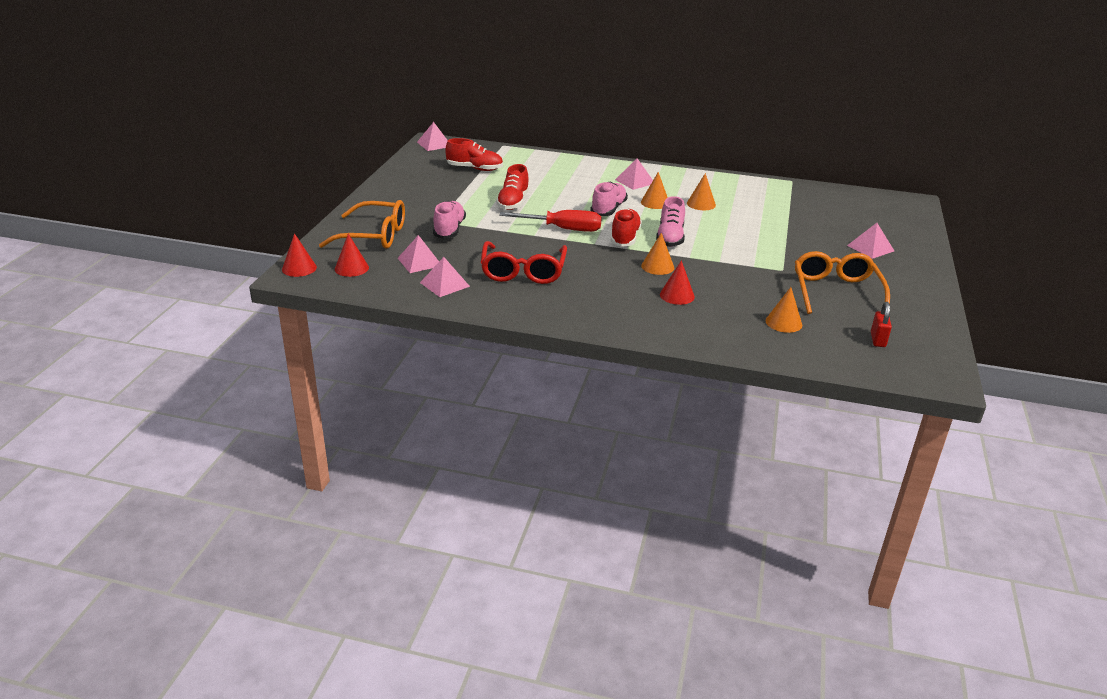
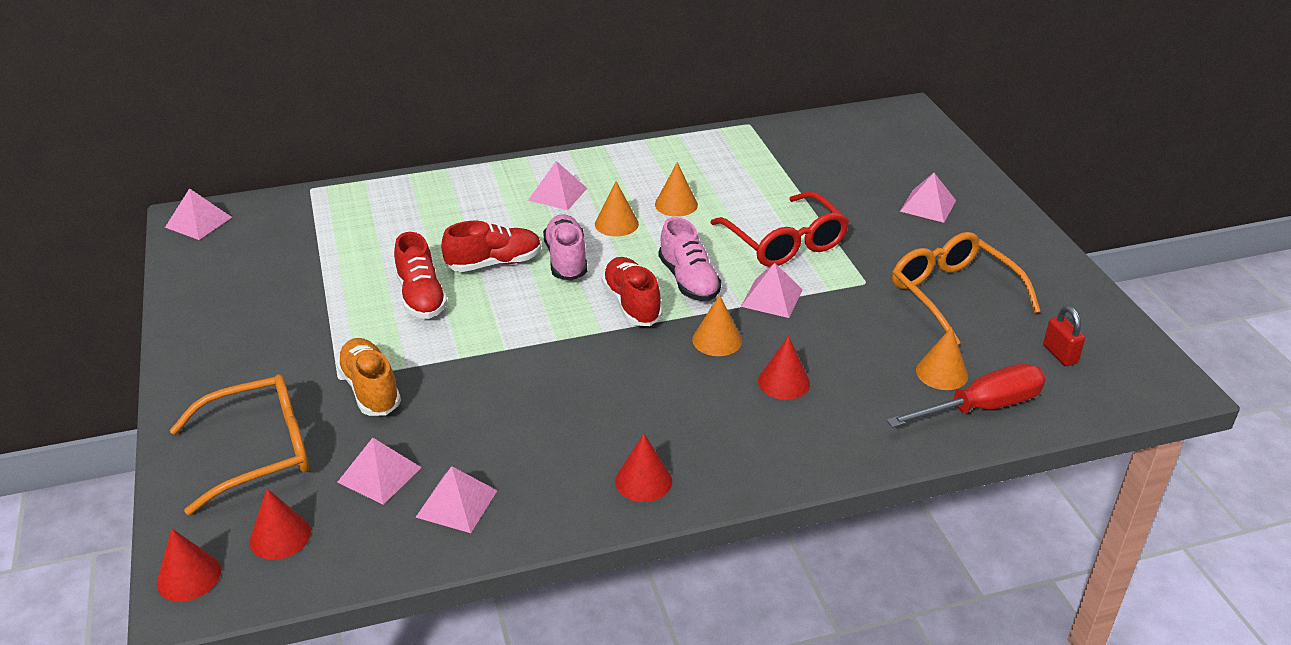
camera: 30 degrees left, 5 degrees up
pink shoe [433,201,466,239] -> orange shoe [336,338,401,416]
red shoe [445,138,503,171] -> red shoe moved to [442,221,541,272]
red glasses [481,241,567,284] -> red glasses moved to [710,191,849,267]
red screwdriver [499,210,602,232] -> red screwdriver moved to [886,364,1046,428]
none -> red cone [615,434,672,502]
none -> pink pyramid [741,263,803,318]

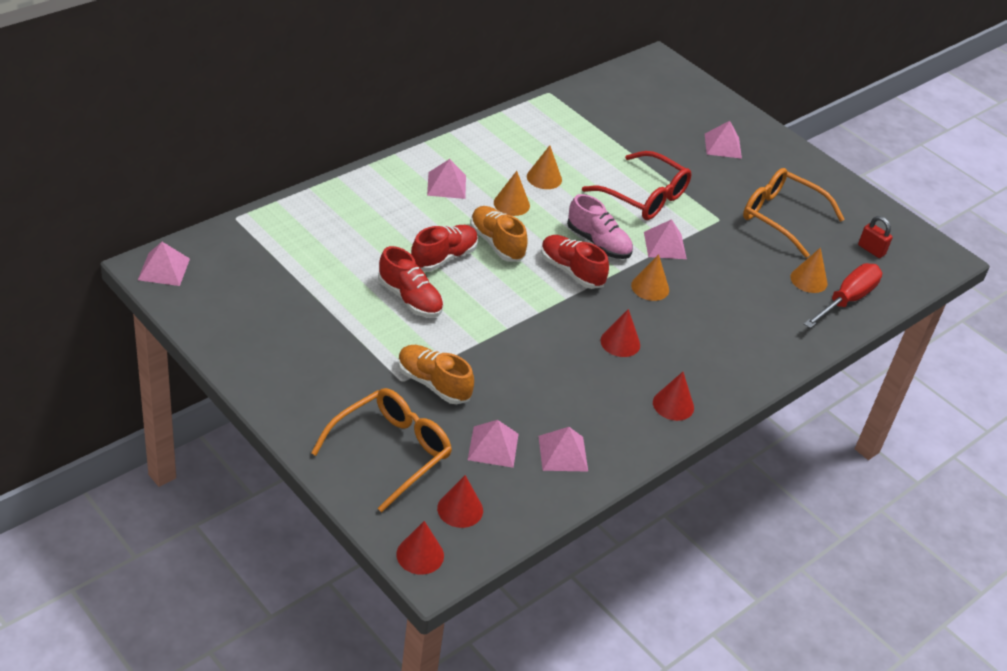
camera: 30 degrees left, 5 degrees up
pink shoe [543,214,587,281] -> orange shoe [470,206,527,262]
red cone [758,336,810,400] -> red cone moved to [600,309,640,357]

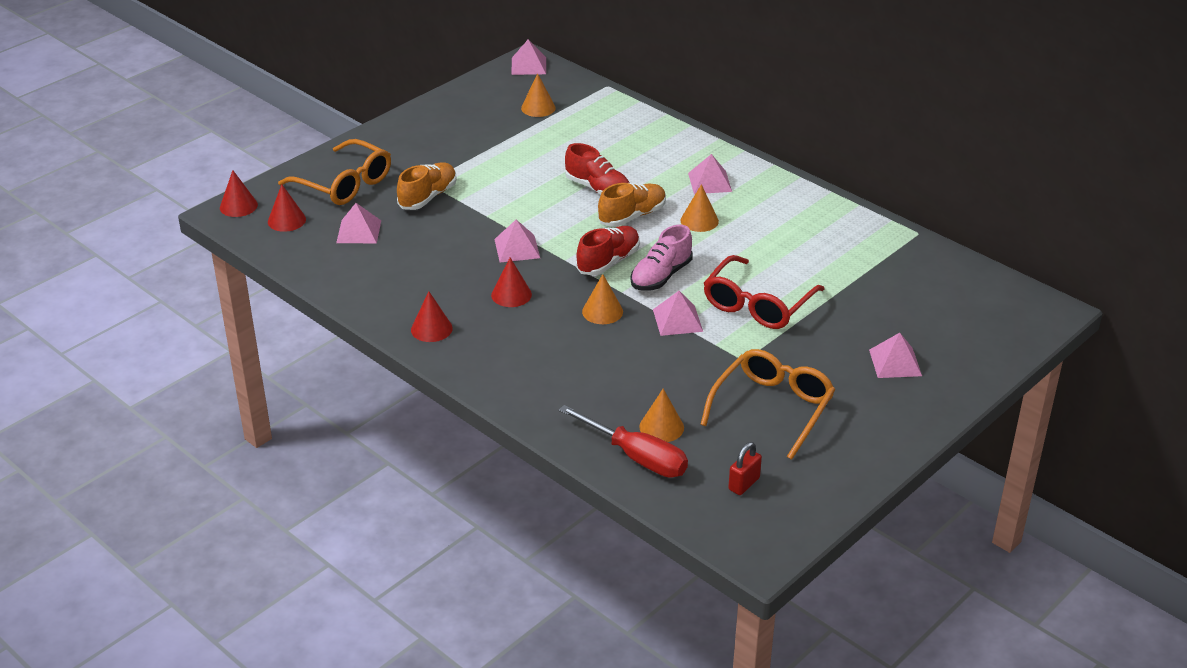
camera: 90 degrees right, 5 degrees down
red shoe [378,246,444,318] -> none
orange cone [527,145,562,189] -> orange cone moved to [521,73,556,117]
pink pyramid [539,427,588,472] -> pink pyramid moved to [494,220,540,262]

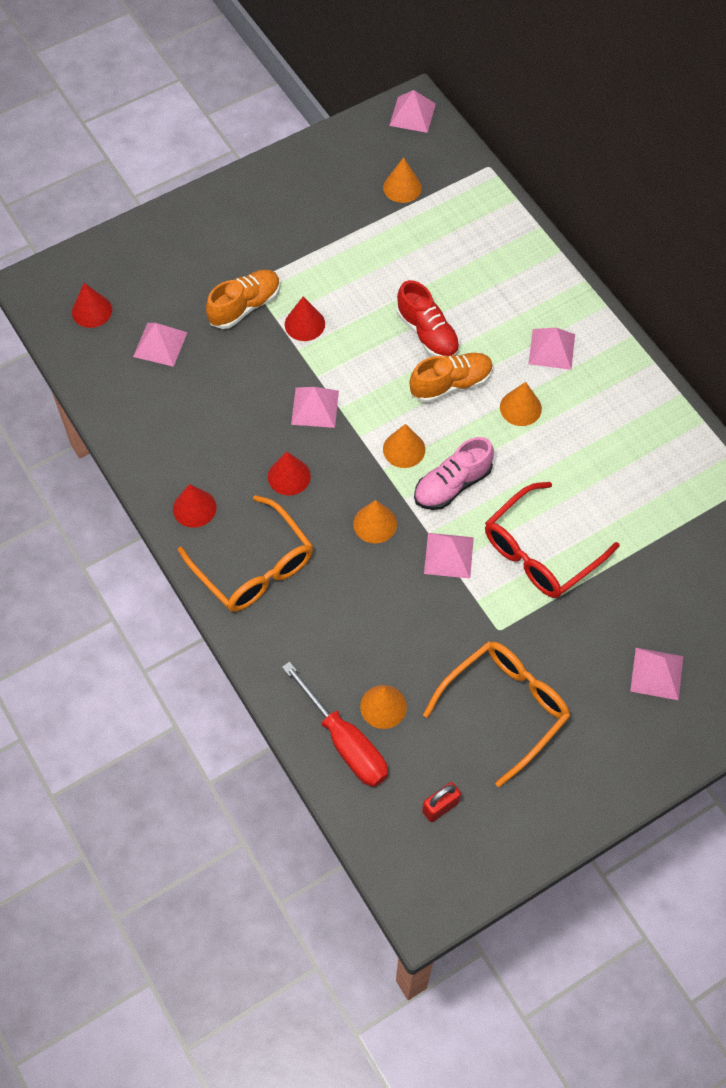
camera: 15 degrees right, 25 degrees up
red cone [220,170,258,217] -> red cone moved to [285,296,325,341]
orange glasses [278,139,391,205] -> orange glasses moved to [178,495,313,612]
red shoe [576,226,640,276] -> orange cone [383,424,425,468]

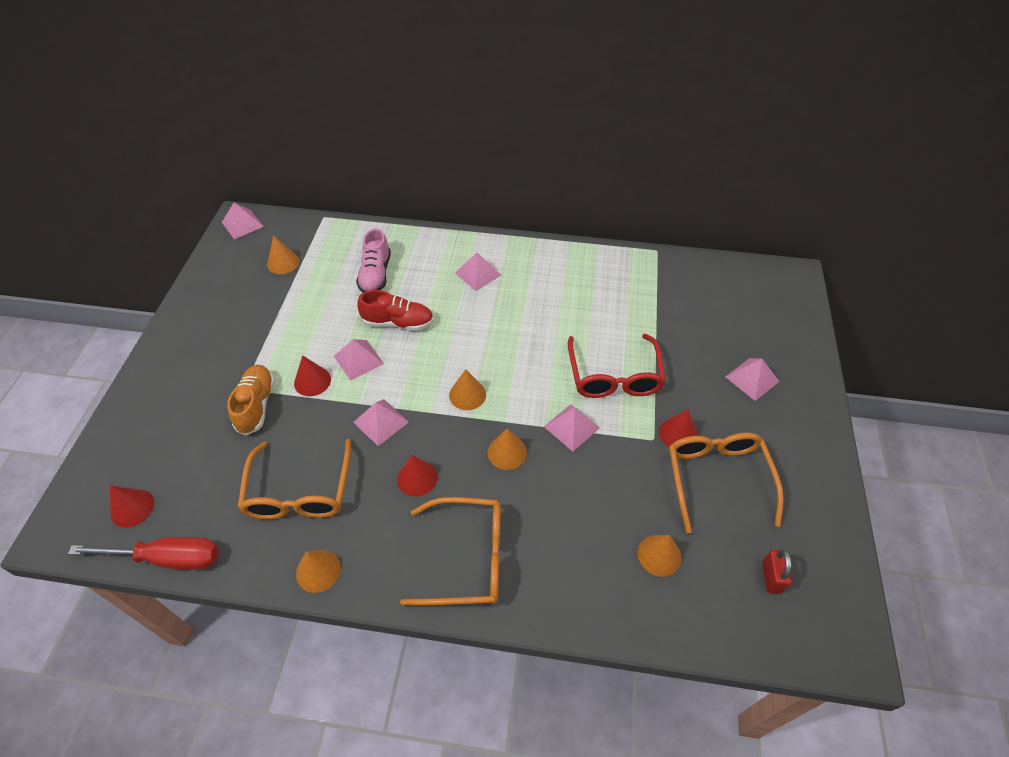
camera: 50 degrees left, 10 degrees down
pink pyramid [133,323,188,367] -> pink pyramid moved to [334,339,384,381]
red cone [173,484,216,528] -> red cone moved to [659,409,698,447]
red screwdriver [282,662,388,787] -> red screwdriver moved to [68,537,218,570]
orange shoe [410,353,493,403] -> none
pink shoe [414,437,494,510] -> pink shoe moved to [356,228,391,293]
orange cone [500,382,542,426] -> orange cone moved to [296,550,341,593]
none -> orange glasses [237,439,351,520]

